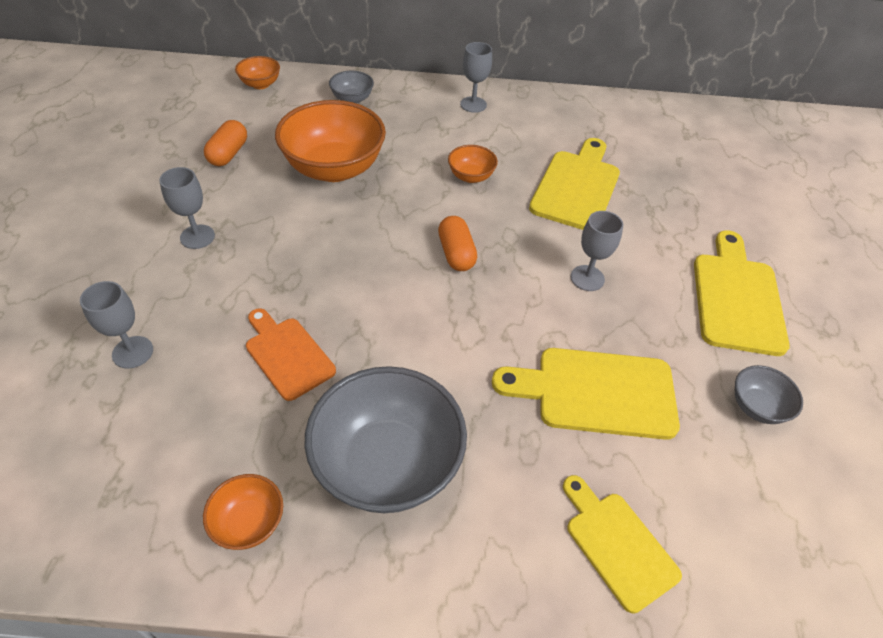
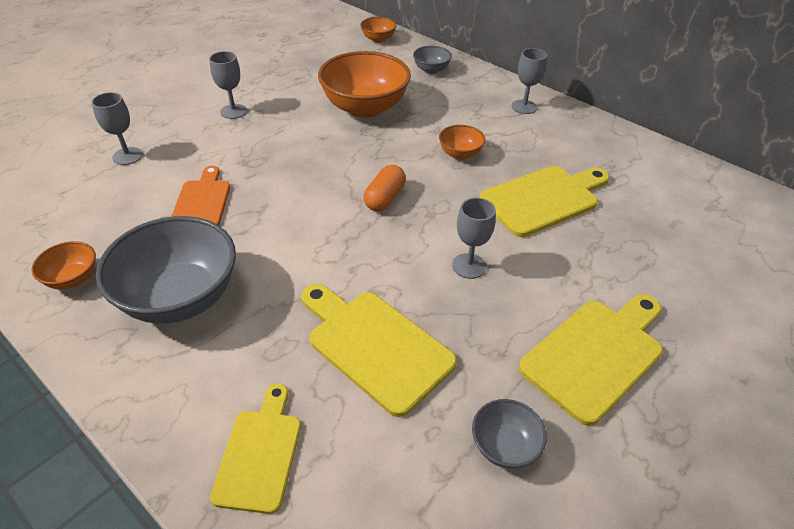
camera: 40 degrees right, 5 degrees down
orange capsule [204,120,247,166] -> none

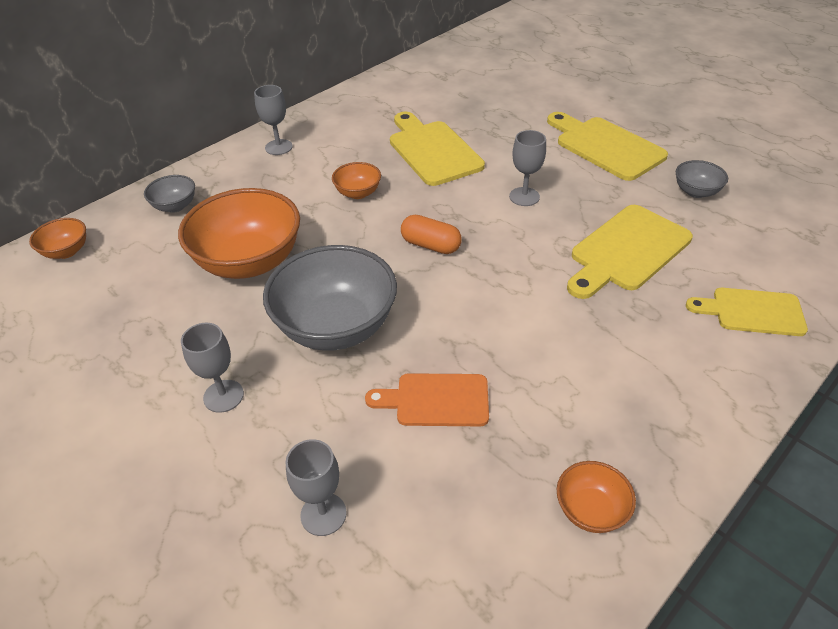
camera: 85 degrees left, 0 degrees up
grey bowl [96,216,236,324] -> grey bowl moved to [263,245,397,351]

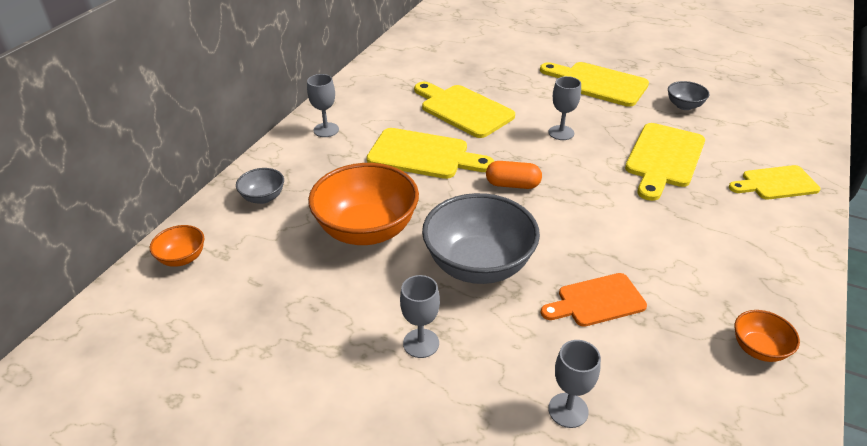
camera: 20 degrees left, 5 degrees down
orange bowl [332,162,381,199] -> yellow cutting board [367,128,494,179]

